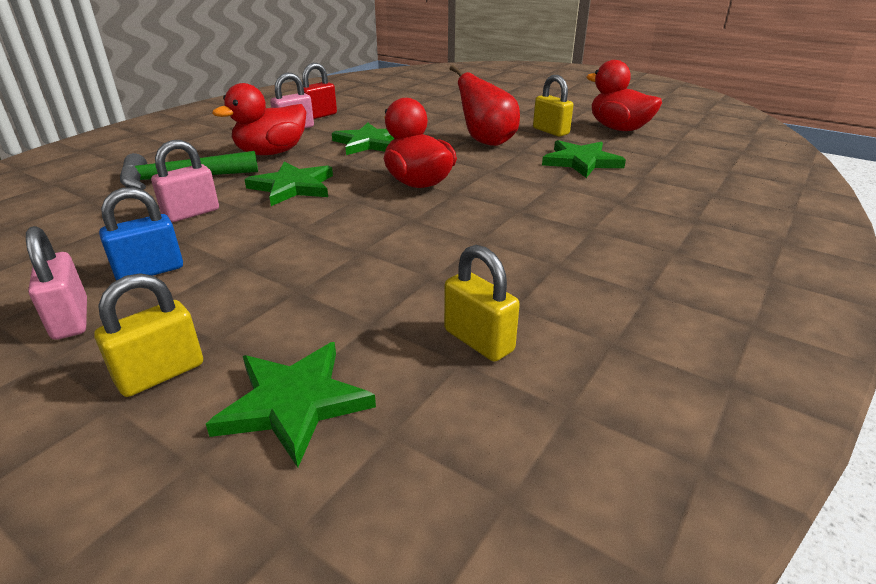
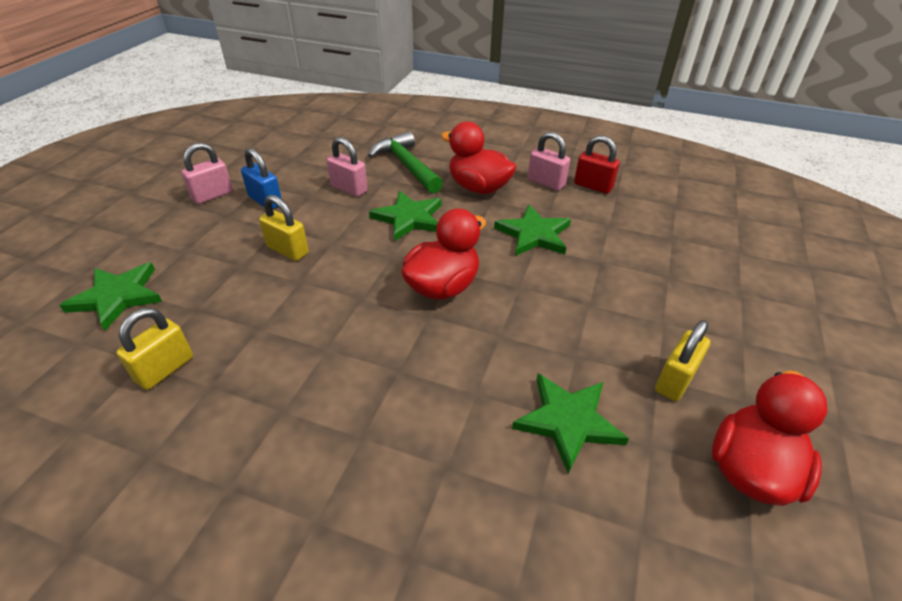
camera: 75 degrees right, 10 degrees up
yellow padlock [94,273,203,397] -> yellow padlock moved to [259,195,309,261]
red pear [450,65,520,146] -> none

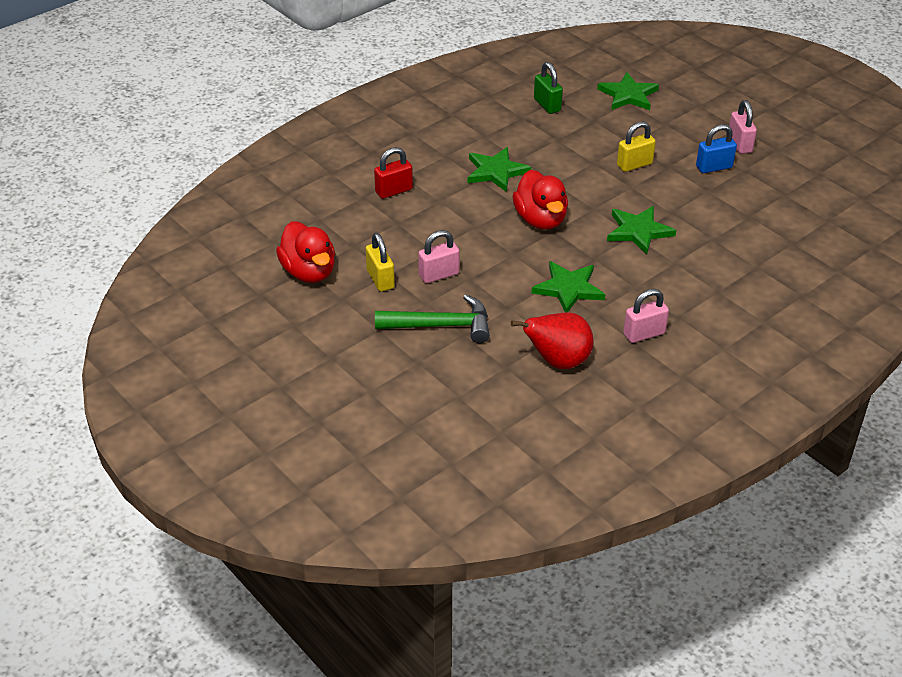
camera: 120 degrees right, 0 degrees up
yellow padlock [116,308,193,390] -> green padlock [534,62,563,114]
pink padlock [327,137,368,197] -> pink padlock moved to [418,230,460,283]
green hammer [368,131,443,193] -> green hammer moved to [375,294,490,343]
red duck [441,122,517,194] -> none
green star [512,373,629,474] -> green star moved to [467,147,531,192]
red padlock [574,135,620,194] -> red padlock moved to [374,147,413,199]
none -> red pear [511,312,594,369]

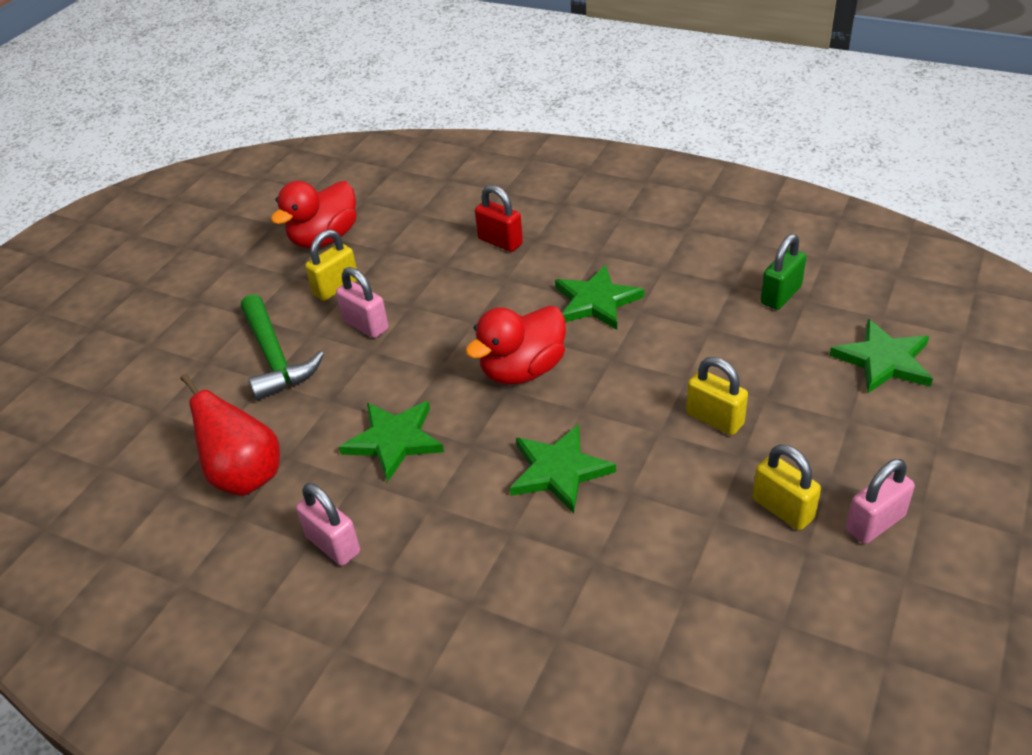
camera: 70 degrees right, 0 degrees up
blue padlock [696,124,737,173] -> yellow padlock [752,444,821,530]

